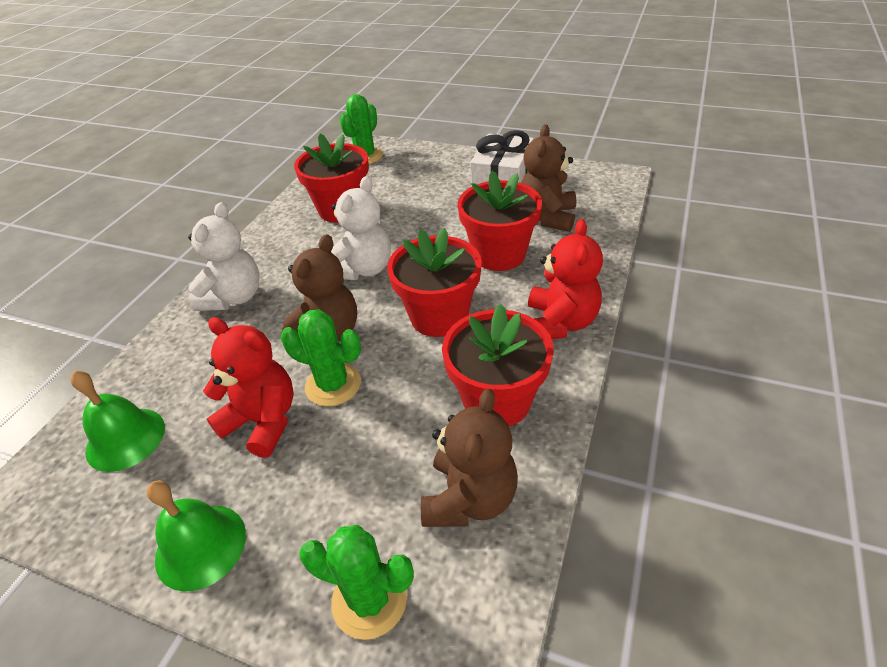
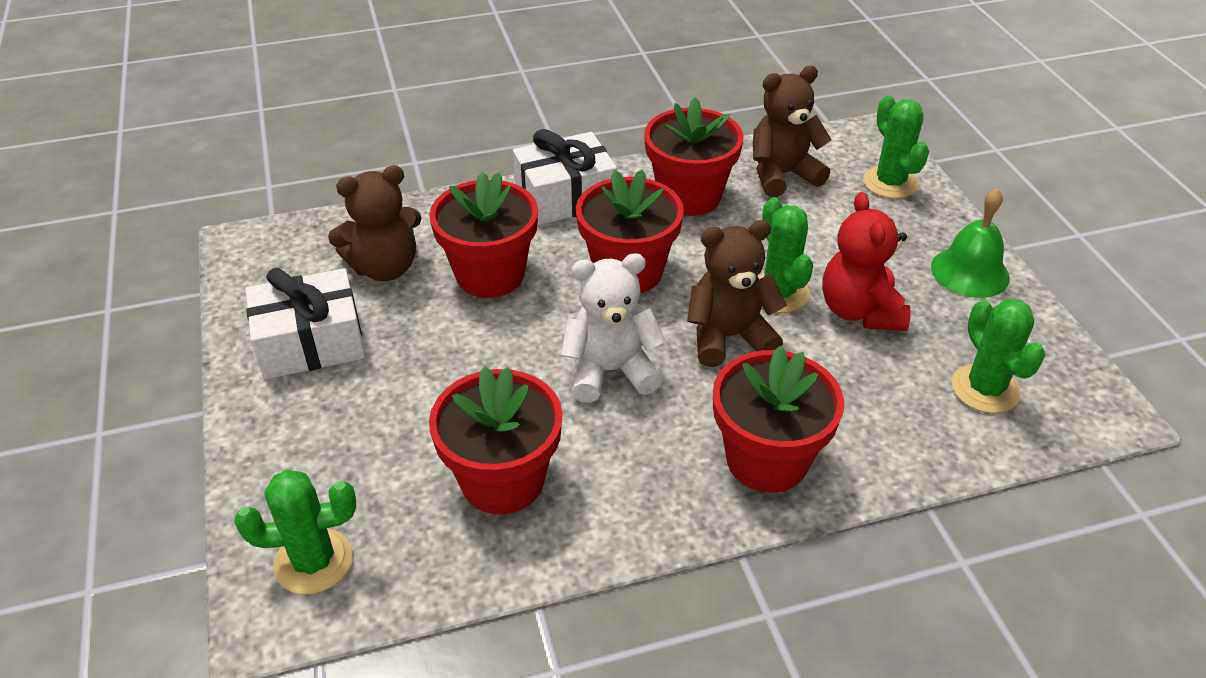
camera: 130 degrees left, 0 degrees up
green bell [70,371,165,472] -> green cactus [951,299,1045,413]
white teddy bear [188,202,260,311] -> red flower pot [713,346,844,493]
red teddy bear [528,219,603,339] -> white gift [513,129,617,225]

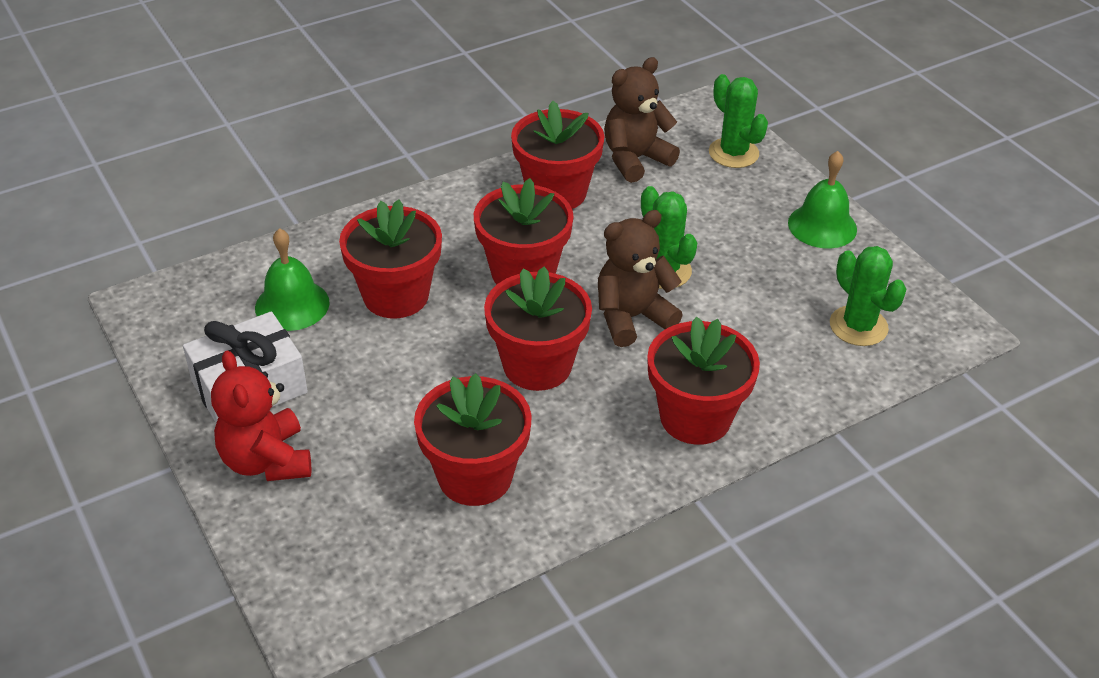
camera: 15 degrees left, 0 degrees up
green cactus [235,469,356,595] -> none
brown teddy bear [328,165,422,281] -> green bell [255,228,330,331]
white gift [513,129,617,225] -> none
white teddy bear [561,253,666,403] -> red flower pot [484,267,592,391]
red teddy bear [822,192,911,331] -> red teddy bear moved to [211,351,311,481]

